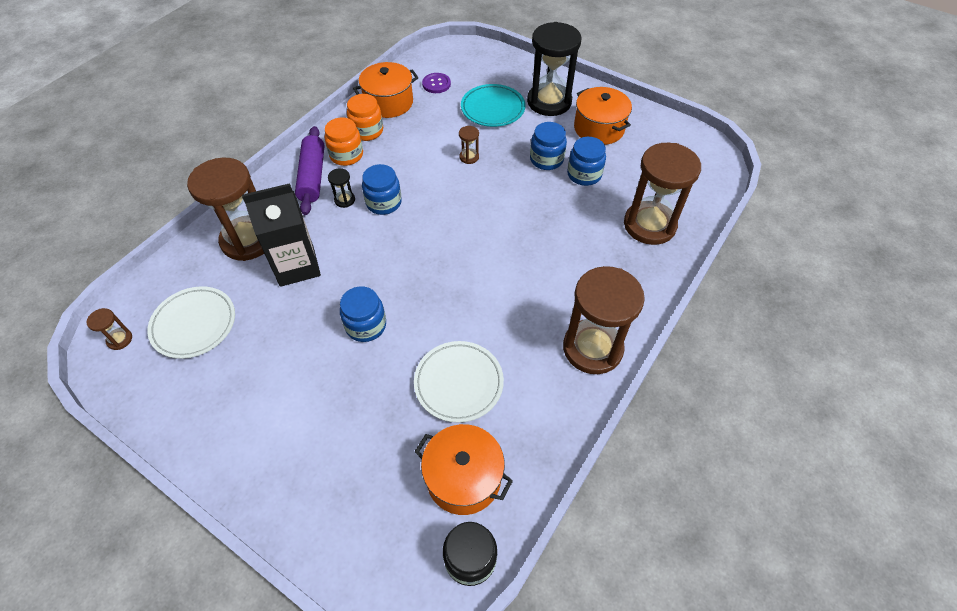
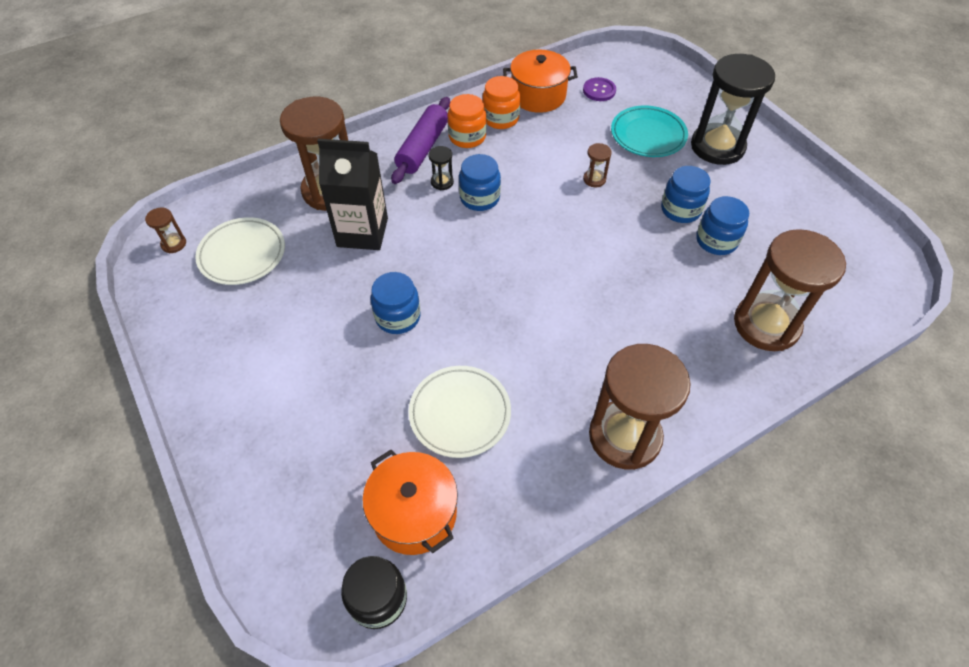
camera: 25 degrees right, 0 degrees up
orange pot [574,87,632,145] -> none

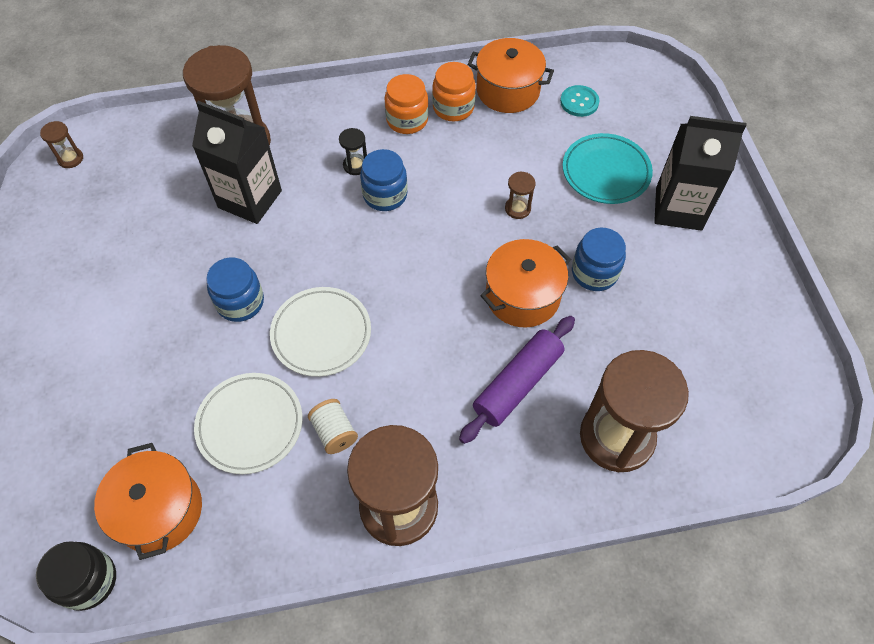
camera: 20 degrees right, 5 degrees up
white plate [195,217,285,285] -> white plate moved to [270,287,371,377]
purple rolling pin [391,97,450,184] -> purple rolling pin moved to [459,316,575,444]
purple button [583,77,616,101] -> turquoise button [560,85,599,117]
black hourglass [691,54,775,165] -> black carton [654,116,746,230]
blue jar [696,196,749,255] -> none
none -> white spool [308,399,358,454]
none -> orange pot [480,239,571,328]

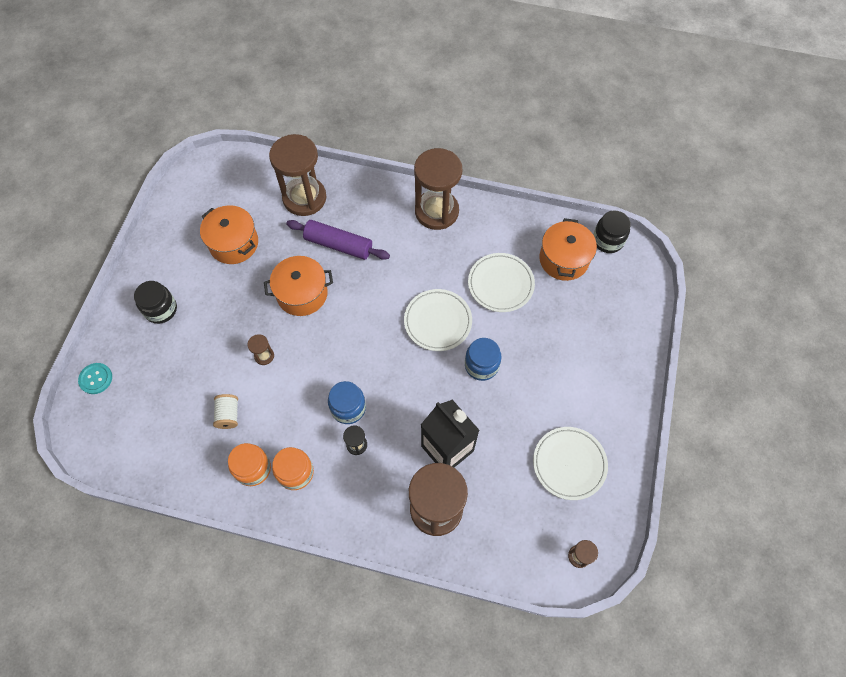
camera: 155 degrees left, 5 degrees up
white spool [308,399,358,454] -> white spool moved to [213,394,238,429]
purple rolling pin [459,316,575,444] -> purple rolling pin turned 45 degrees clockwise [286,220,390,260]
orange pot [467,38,554,113] -> orange pot moved to [200,205,258,264]
turquoise button [560,85,599,117] -> turquoise button moved to [78,363,112,394]
turquoise plate [563,133,653,204] -> none
blue jar [572,227,626,291] -> none
black carton [654,116,746,230] -> black jar [134,281,177,324]
none -> white plate [533,427,608,500]

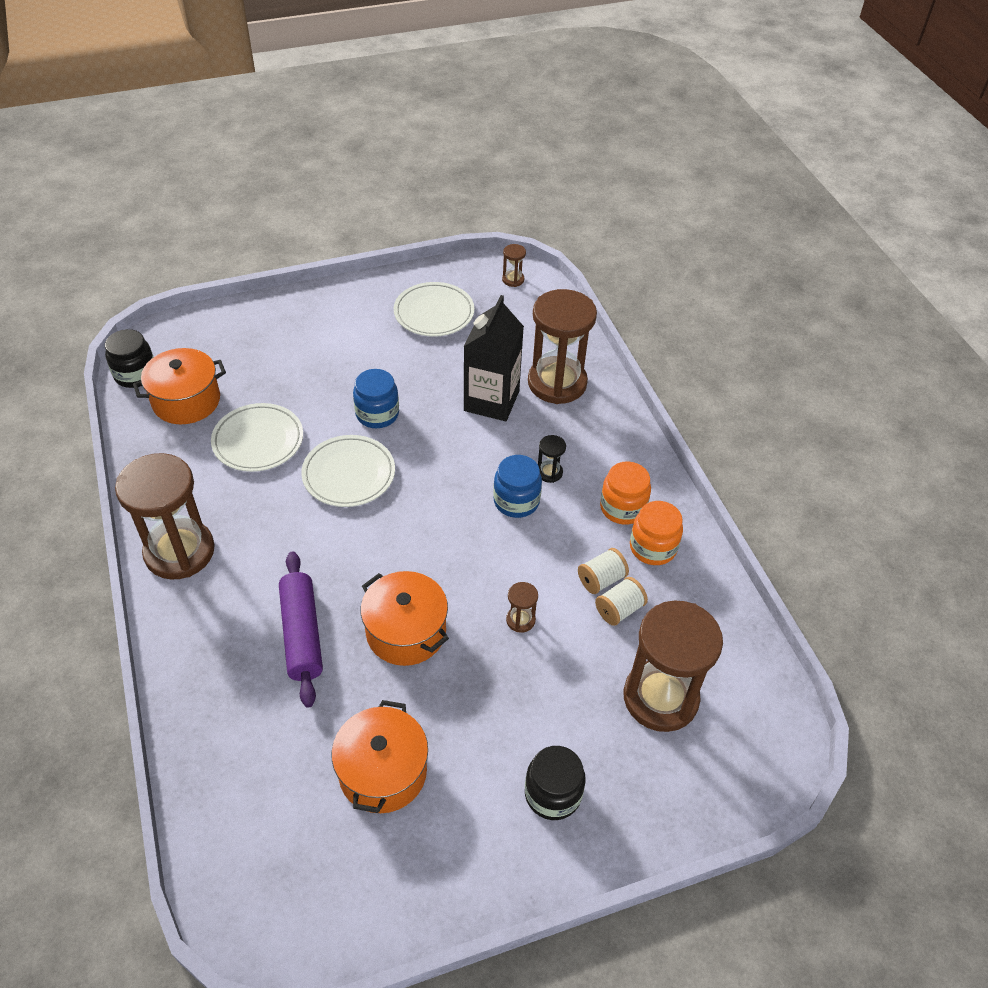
camera: 125 degrees left, 15 degrees down
turquoise button [78,363,112,394] -> none
brown hourglass [269,134,326,216] -> brown hourglass moved to [624,600,723,732]
none -> white spool [578,548,629,594]

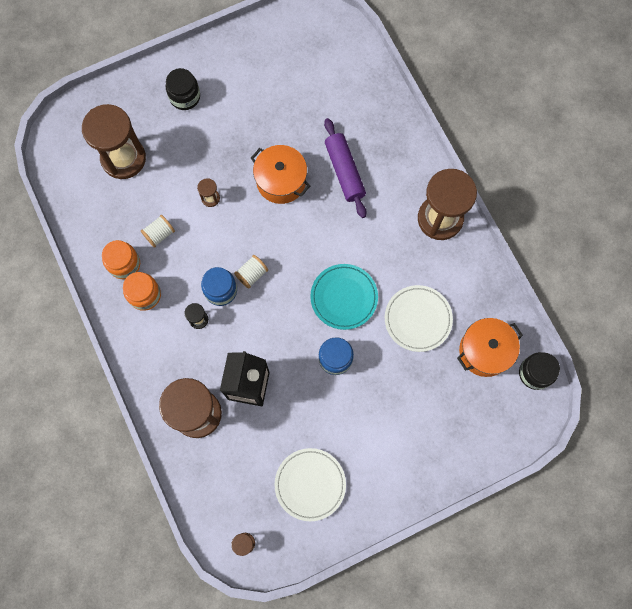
camera: 175 degrees right, 25 degrees up
white plate [301,435,395,507] -> turquoise plate [310,264,378,330]
orange pot [331,700,428,813] -> none
white spool [595,577,648,626] -> white spool moved to [234,255,268,289]

